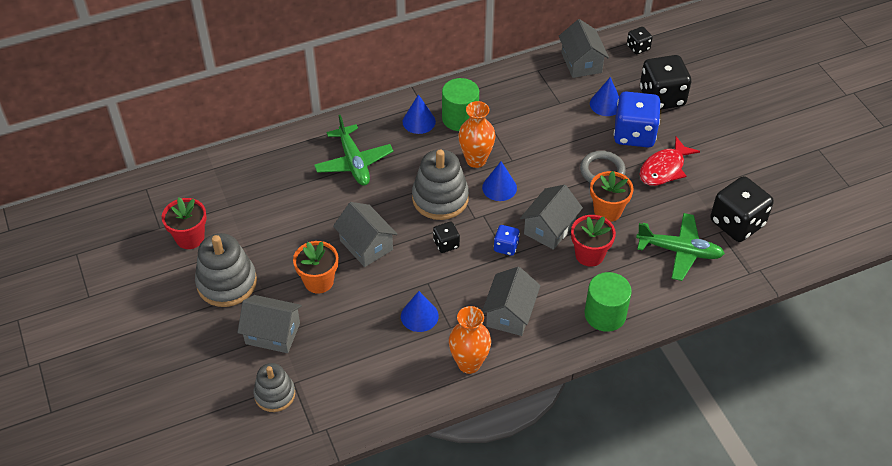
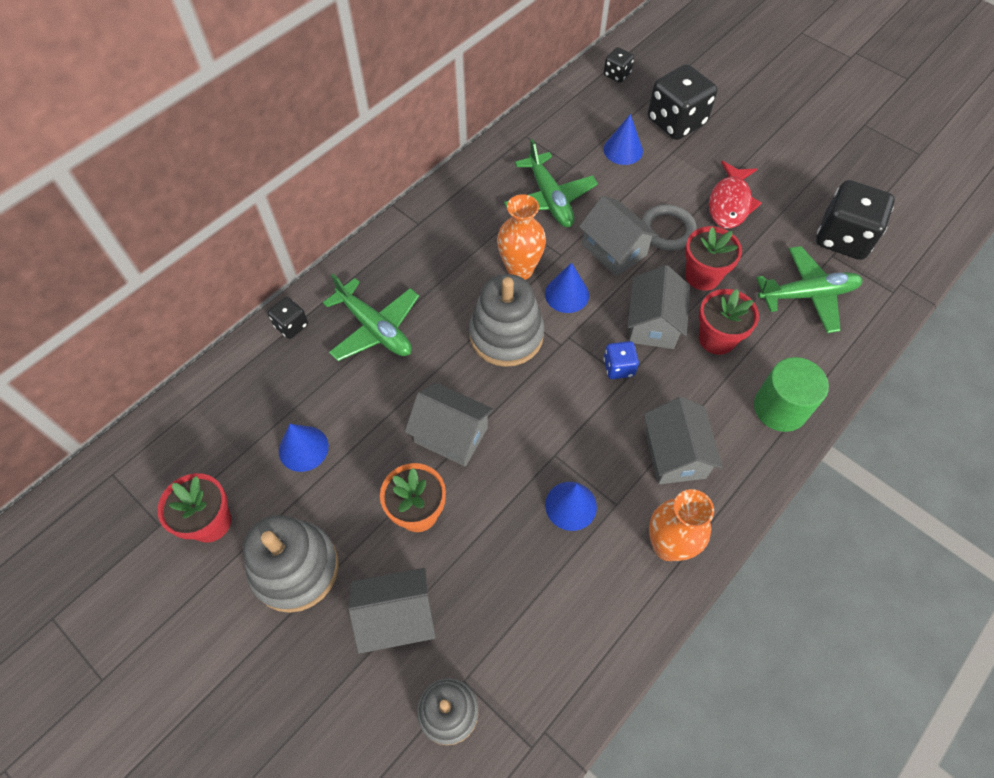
camera: 25 degrees left, 10 degrees up
blue cone [403,94,436,134] -> blue cone moved to [279,424,329,472]
black dice [433,222,460,253] -> black dice moved to [268,297,308,339]
green cylinder [442,78,479,131] -> none
grey house [559,19,609,78] -> grey house moved to [579,196,658,276]
orange flower pot [590,171,634,222] -> red flower pot [685,226,742,291]
blue dice [614,92,661,147] -> none
none -> green plane [504,139,598,227]

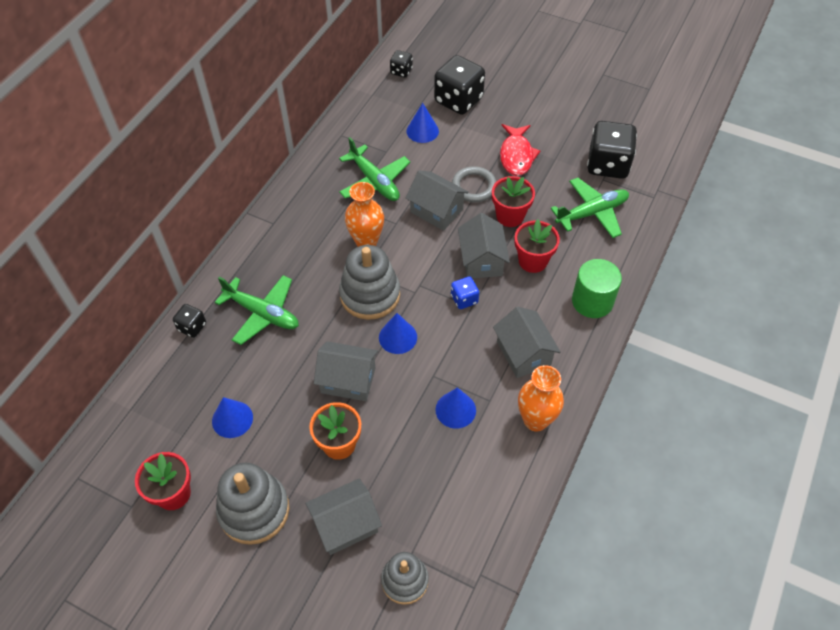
camera: 15 degrees left, 5 degrees down
blue cone [545,263,589,313] -> blue cone moved to [379,313,417,354]

